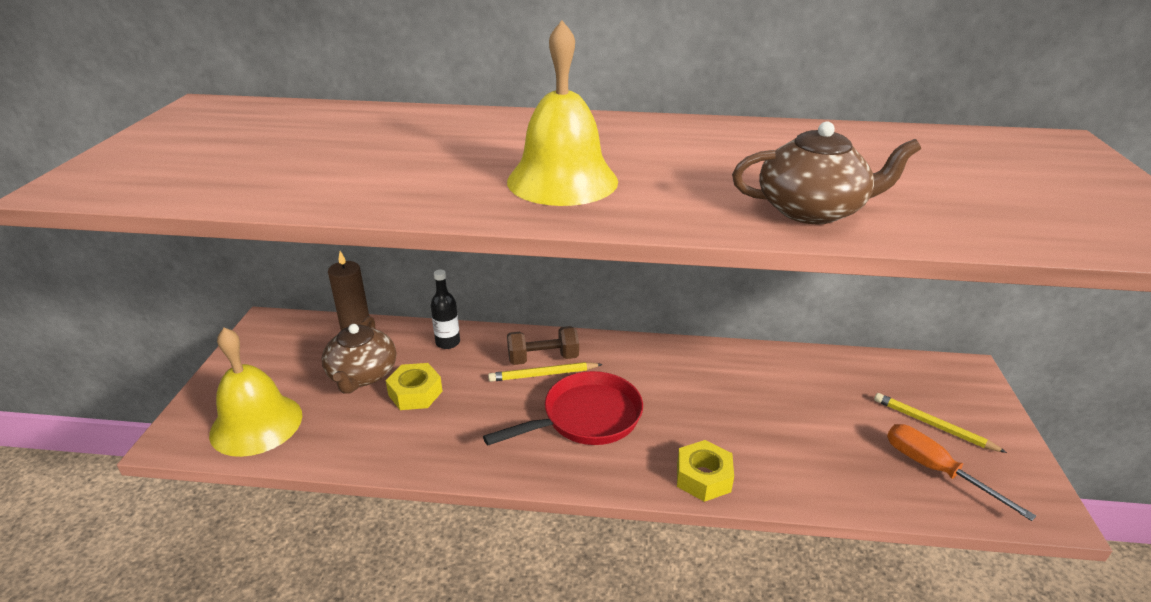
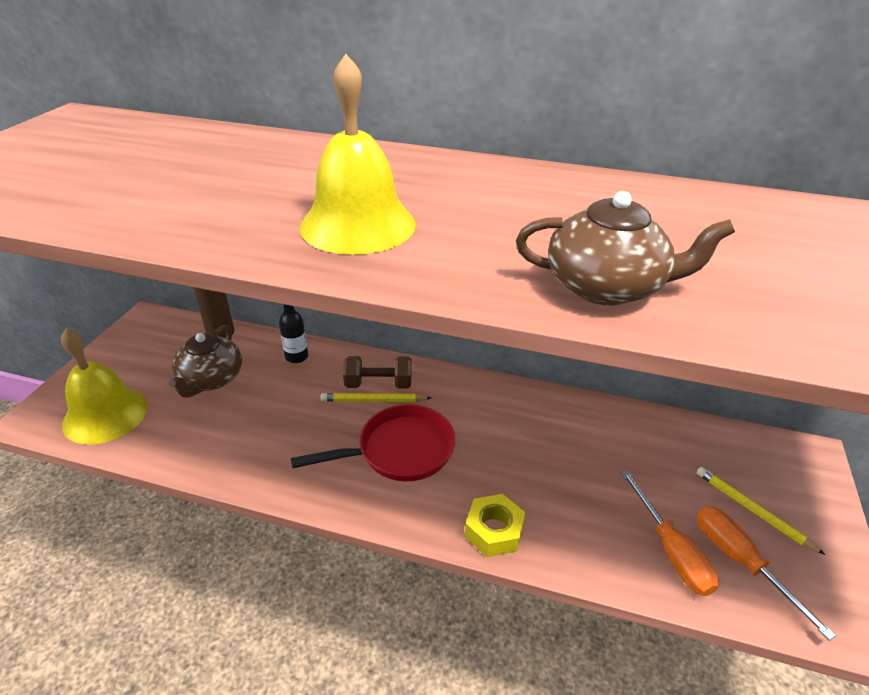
camera: 10 degrees right, 5 degrees up
yellow nut [386,363,443,410] -> none
none -> orange screwdriver [621,470,718,596]

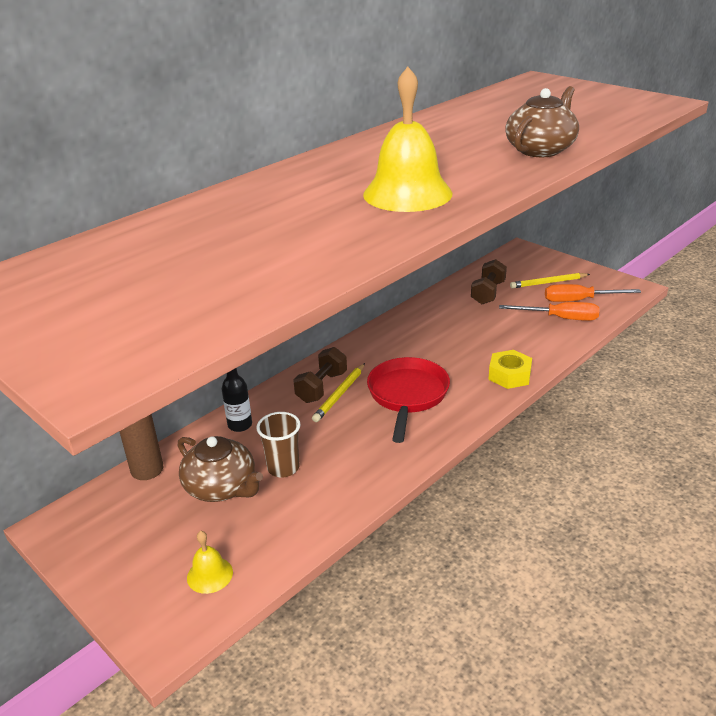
camera: 60 degrees left, 5 degrees down
yellow bell [61,328,148,445] -> yellow bell [187,531,233,594], size x0.48
none -> brown cup [257,412,301,477]
none -> brown dumbbell [471,259,507,304]

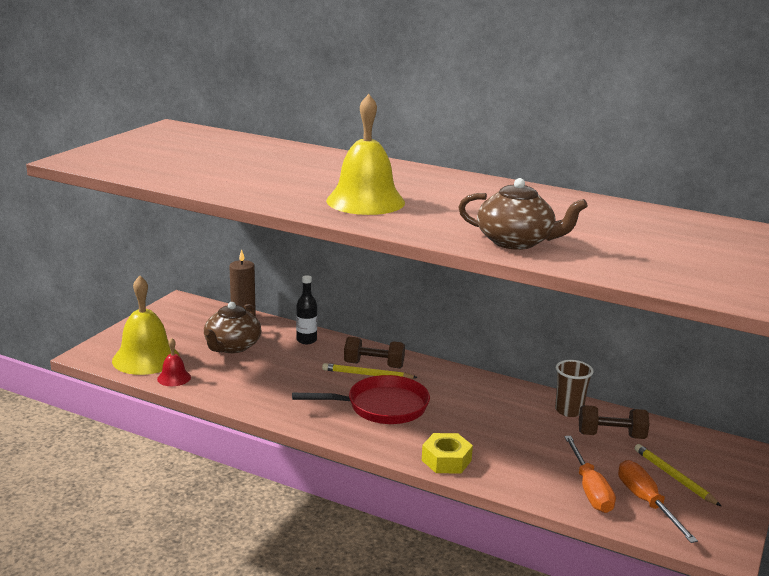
camera: 70 degrees right, 10 degrees down
yellow bell [187,531,233,594] -> yellow bell [112,276,179,375], size x2.07
brown cup [257,412,301,477] -> brown cup moved to [555,360,593,417]
none -> red bell [157,338,191,386]

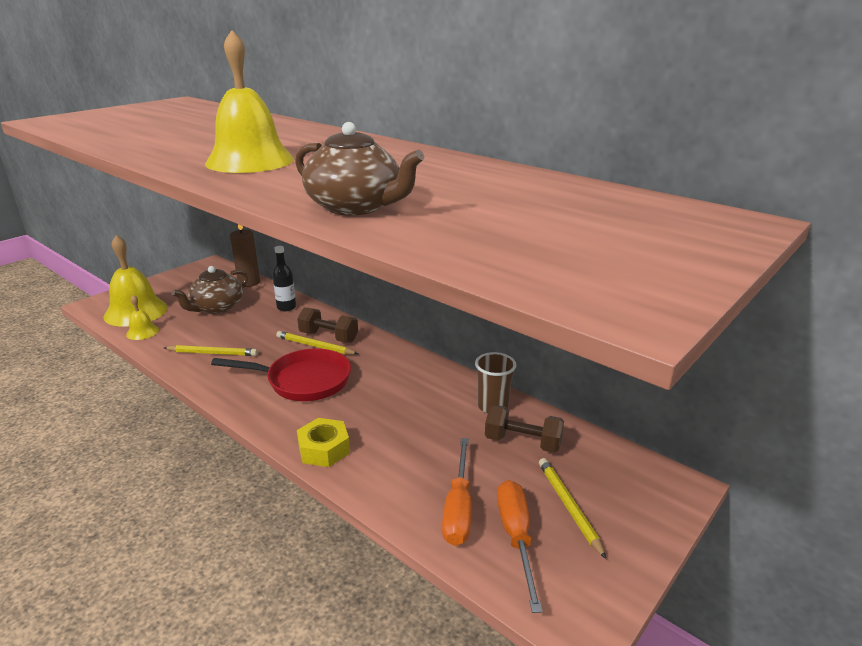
camera: 15 degrees right, 5 degrees up
red bell [157,338,191,386] -> yellow bell [126,295,159,340]
none -> yellow pencil [164,345,258,356]

